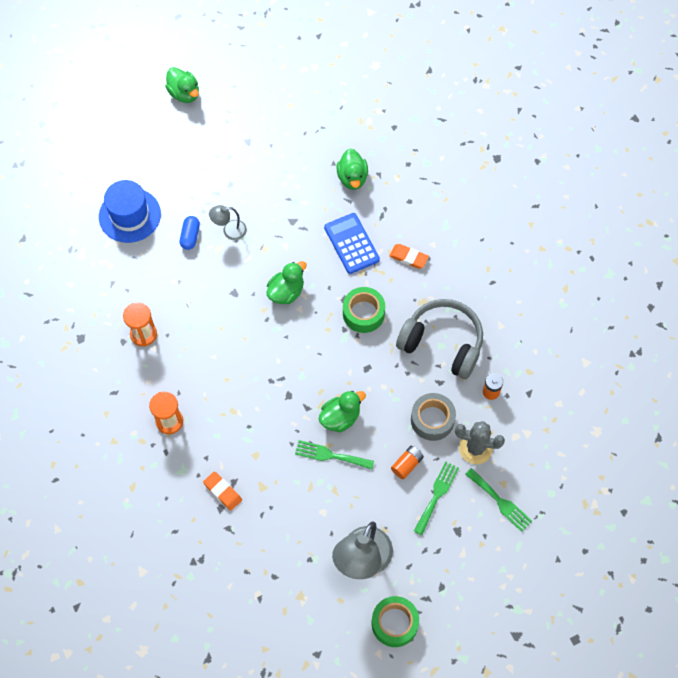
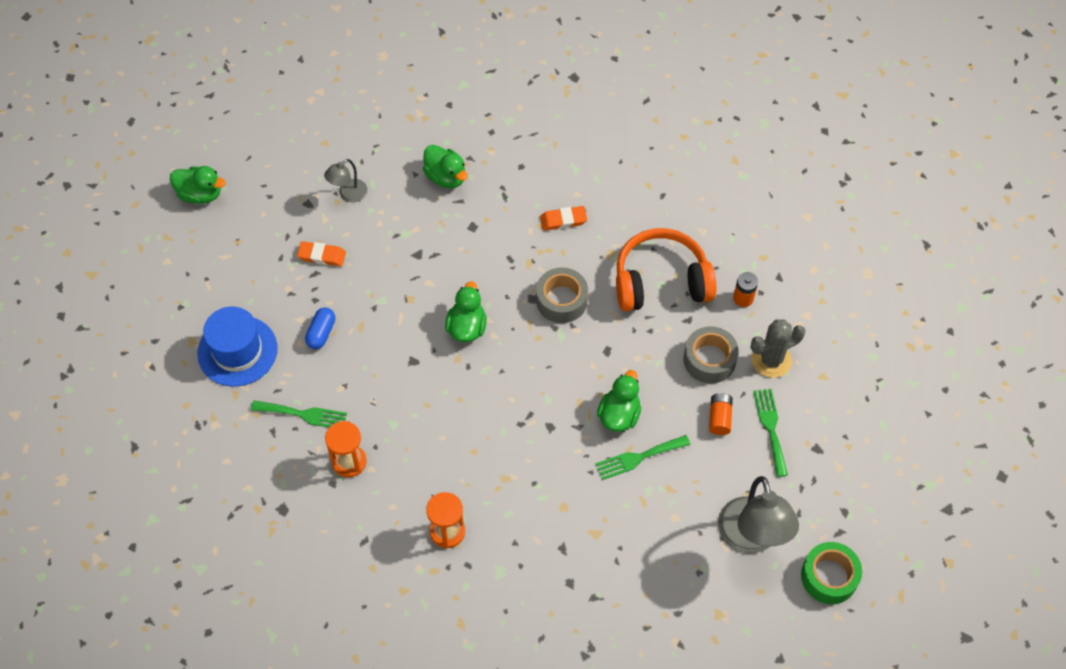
camera: 35 degrees left, 5 degrees down
blue capsule [180,216,200,250] -> blue capsule turned 45 degrees clockwise [305,307,335,349]
orange eraser [203,471,242,511] -> orange eraser moved to [297,241,346,266]
grey lamp [209,205,247,240] -> grey lamp moved to [324,159,368,202]
blue calculator [324,213,380,274] -> none
green tape [343,287,385,333] -> grey tape [536,267,588,323]
grey headphones [396,299,483,379] -> orange headphones [616,228,716,311]
green fork [465,468,532,532] -> green fork moved to [251,400,347,427]

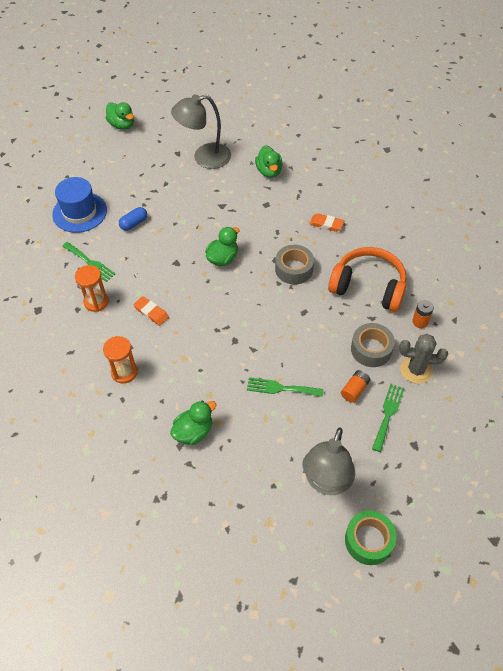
camera: 30 degrees right, 5 degrees down
orange eraser [297,241,346,266] -> orange eraser moved to [133,296,169,326]
grey lamp [324,159,368,202] -> grey lamp [171,94,231,169], size x1.93
green duck [597,370,641,432] -> green duck moved to [170,400,216,445]

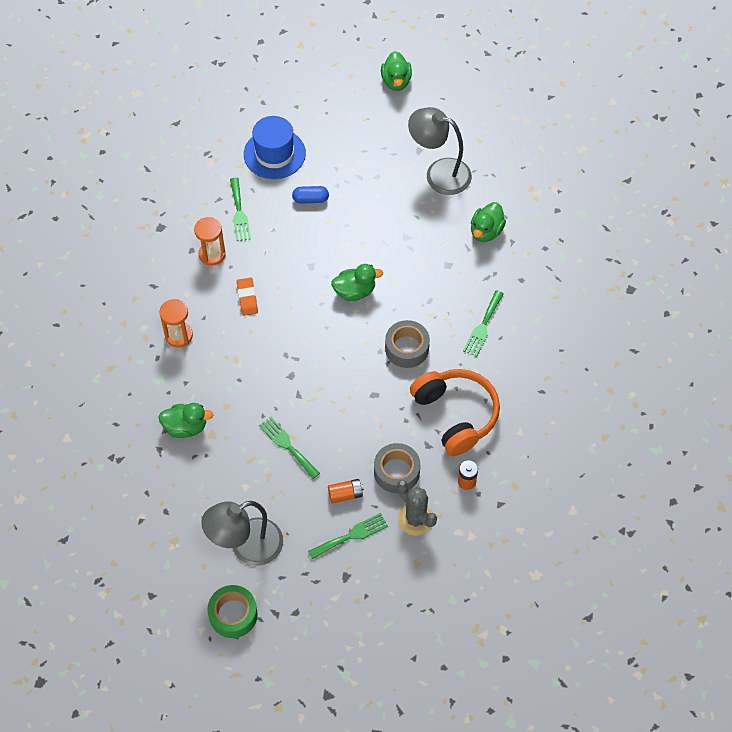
camera: 40 degrees right, 5 degrees up
orange eraser [309,213,344,232] -> green fork [463,290,504,357]

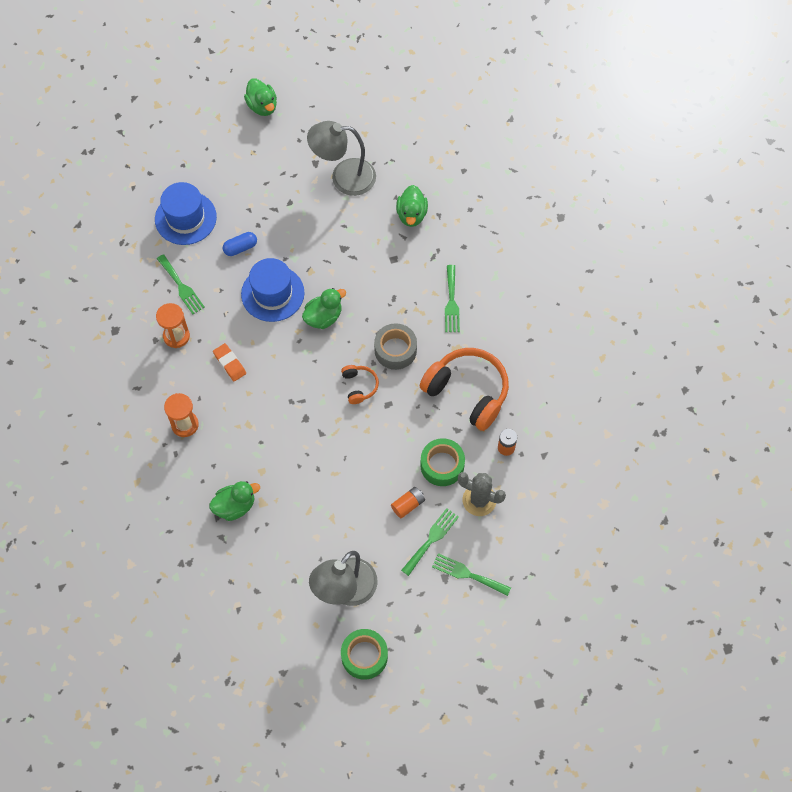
camera: 25 degrees left, 5 degrees up
green fork [259,417,320,479] -> green fork moved to [432,553,511,596]
grey tape [374,443,420,493] -> green tape [420,438,465,486]
none -> blue hat [241,258,305,322]
none -> orange headphones [341,365,379,404]

